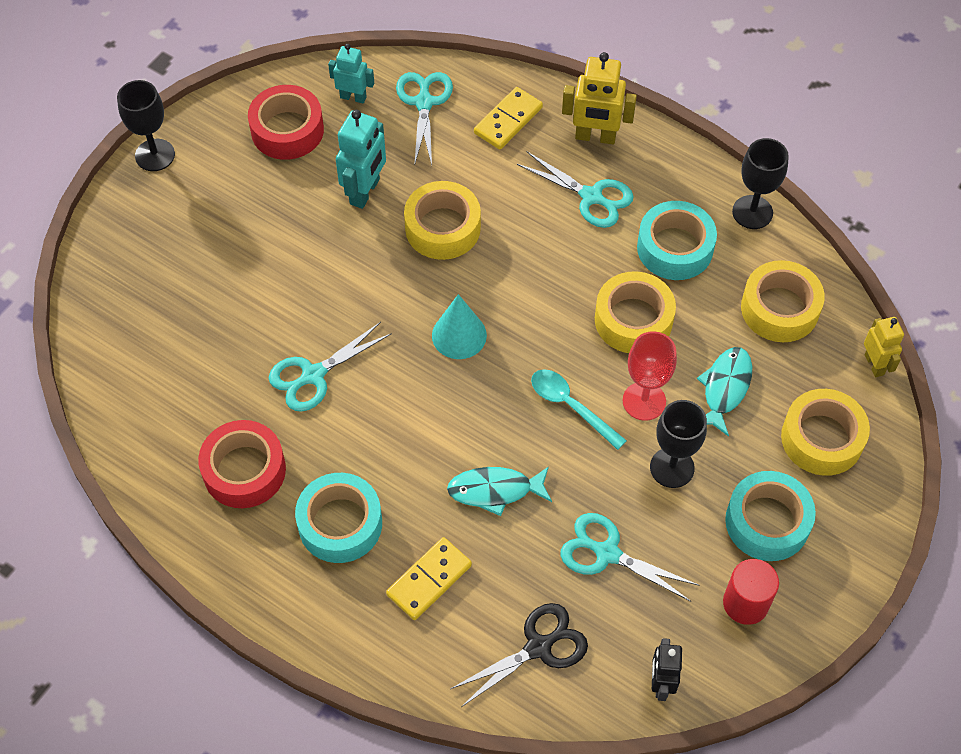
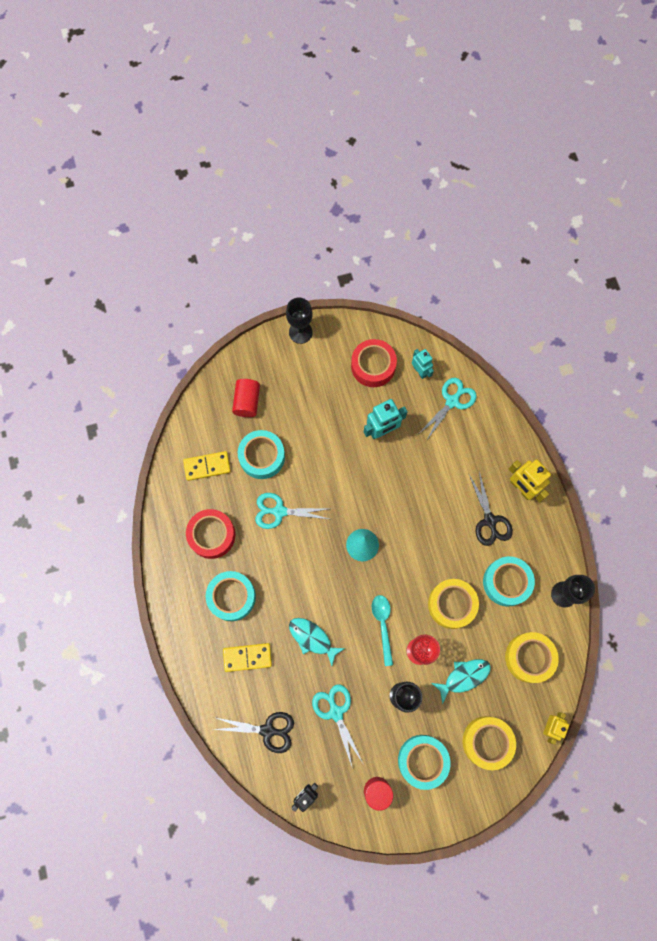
camera: 40 degrees right, 15 degrees up
yellow tape [404,181,481,260] -> none
yellow domino [474,87,543,149] -> yellow domino moved to [183,451,231,481]
turquoise scissors [517,152,634,228] -> black scissors [468,471,513,546]
none -> red cylinder [232,379,260,417]
none -> turquoise tape [238,430,285,479]

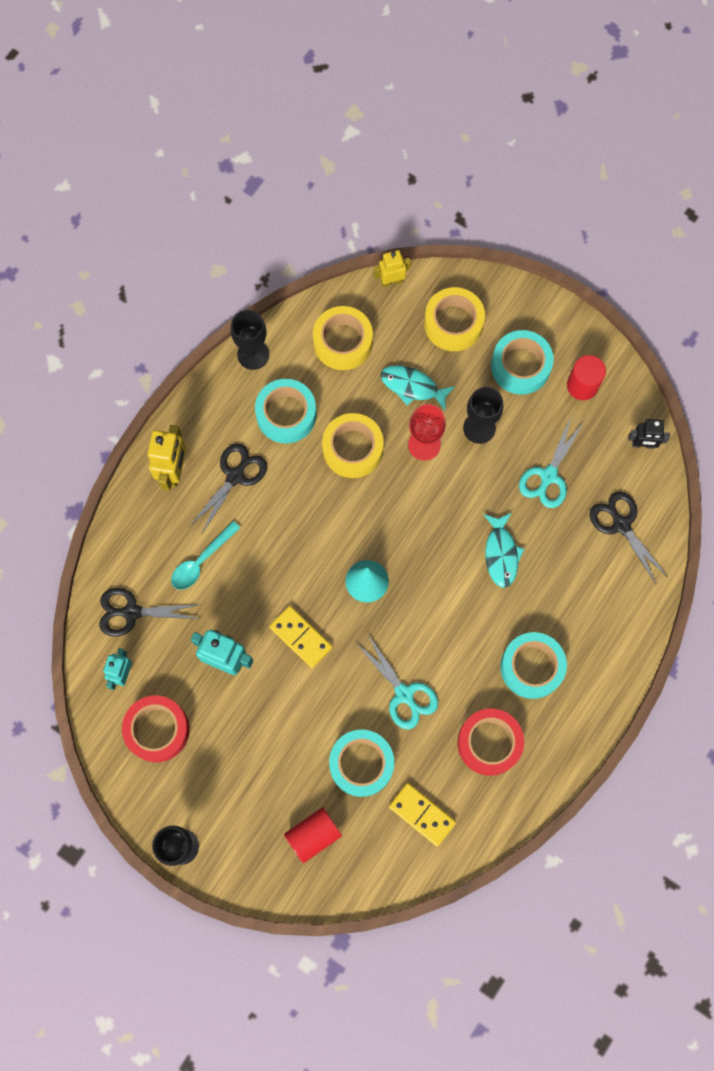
camera: 130 degrees left, 0 degrees up
yellow domino [223,643,272,672] -> yellow domino moved to [269,606,332,668]
turquoise spoon [372,595,393,666] -> turquoise spoon moved to [171,521,240,590]
turquoise scissors [419,378,477,441] -> black scissors [99,588,202,637]

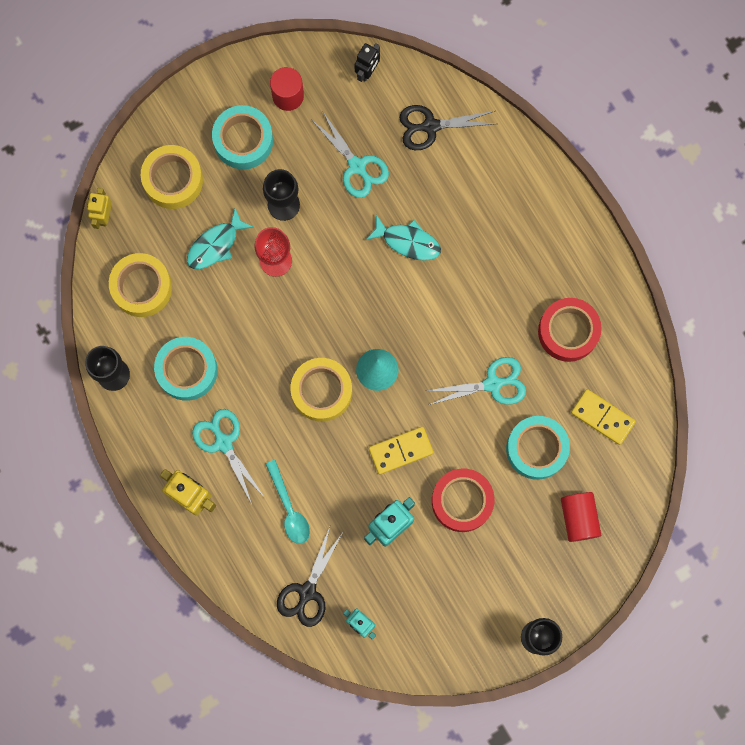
camera: 65 degrees left, 5 degrees up
red tape [122,695,190,762] -> red tape moved to [432,468,495,532]
black scissors [189,443,267,535] -> turquoise scissors [192,409,265,504]
yellow tape [322,413,384,478] -> yellow tape moved to [290,358,352,422]
yellow domino [389,783,456,846] -> yellow domino turned 60 degrees clockwise [571,389,636,445]
turquoise tape [500,632,567,699] -> none

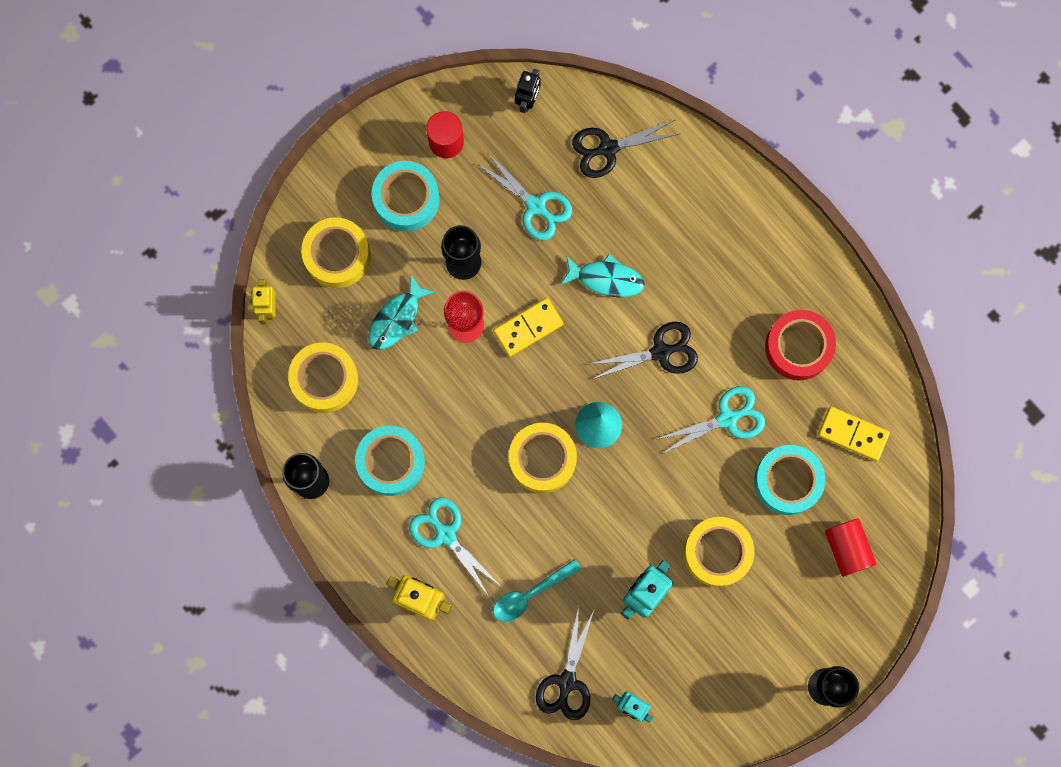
camera: 10 degrees left, 0 degrees up
turquoise spoon [266,460,310,544] -> turquoise spoon turned 90 degrees clockwise [493,559,581,622]
yellow domino [369,427,433,474] -> yellow domino moved to [493,298,563,357]
red tape [432,468,495,532] -> yellow tape [684,517,755,587]
none -> black scissors [589,321,698,379]

